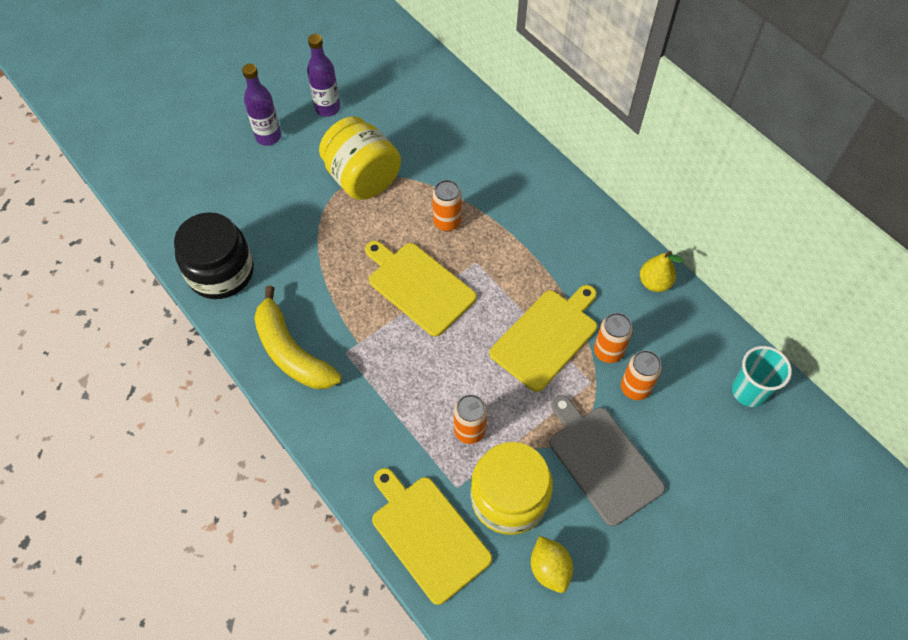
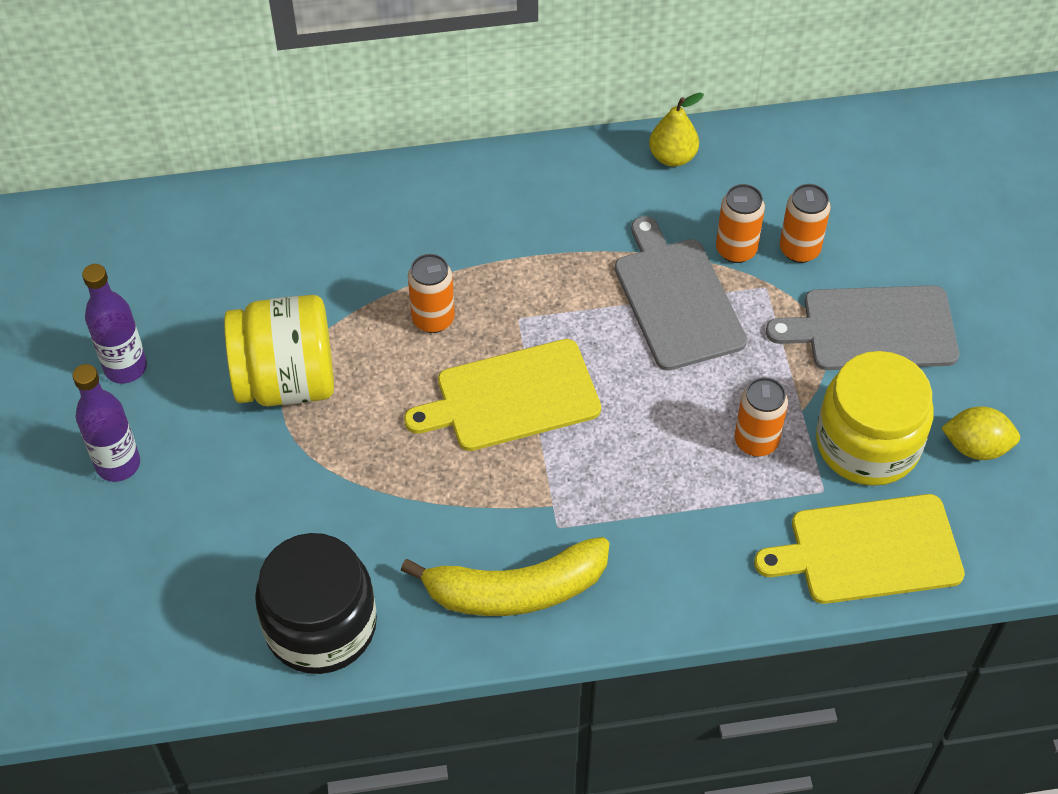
camera: 60 degrees left, 5 degrees down
yellow cutting board [490,285,597,392] -> grey cutting board [615,216,747,371]
turquoise cup [732,346,792,407] -> none

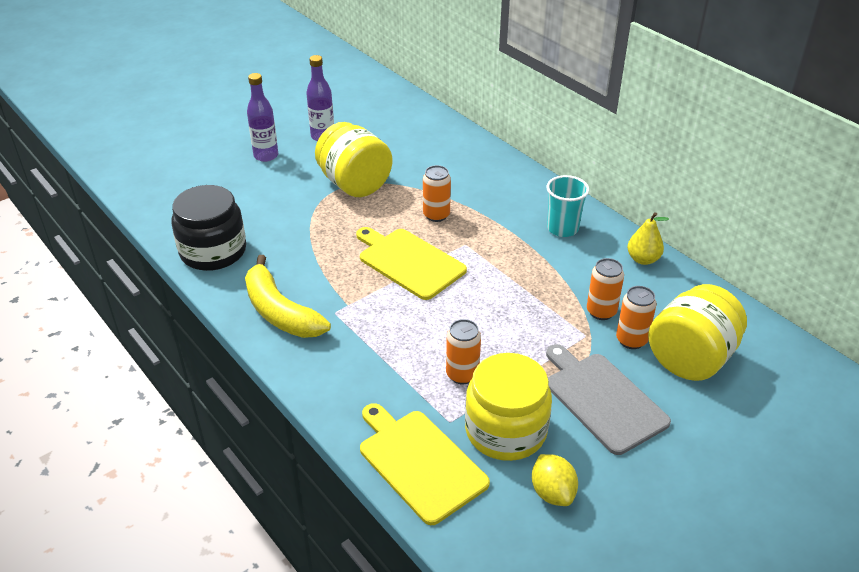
camera: 60 degrees right, 15 degrees down
grey cutting board [615,216,747,371] -> none
none -> turquoise cup [546,175,589,237]
none -> yellow jar [648,284,747,381]

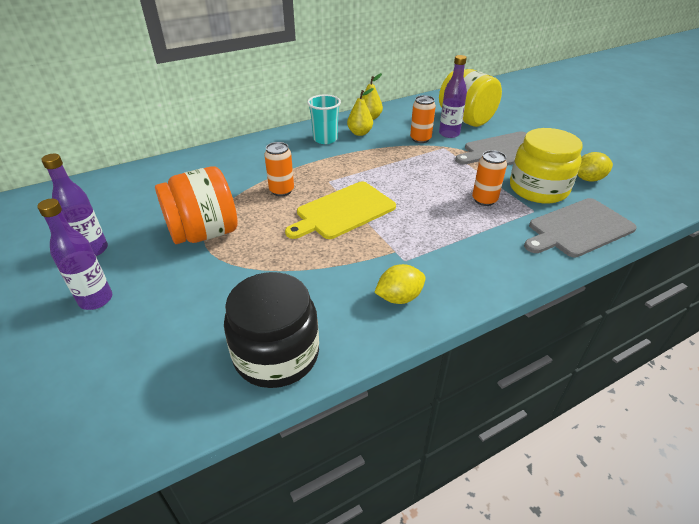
camera: 80 degrees left, 0 degrees up
yellow banana [245,255,331,338] -> yellow lemon [374,264,426,304]
yellow jar [315,122,393,197] -> orange jar [155,166,238,244]
yellow cutting board [360,403,490,525] -> grey cutting board [524,198,637,258]
orange can [616,286,656,349] -> purple bottle [439,55,467,138]
none -> yellow pear [347,88,374,136]

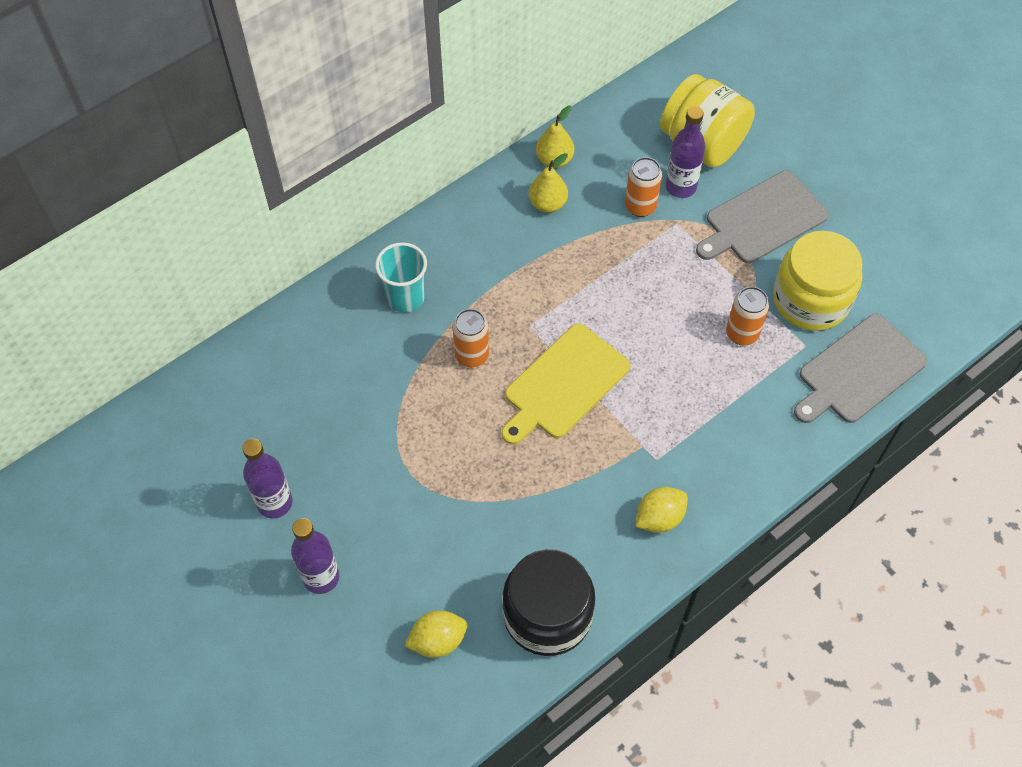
camera: 10 degrees left, 20 degrees up
orange jar [155,166,238,244] -> none
turquoise cup [307,94,341,144] -> turquoise cup moved to [375,242,427,312]
yellow lemon [578,152,613,182] -> yellow lemon moved to [405,610,468,658]

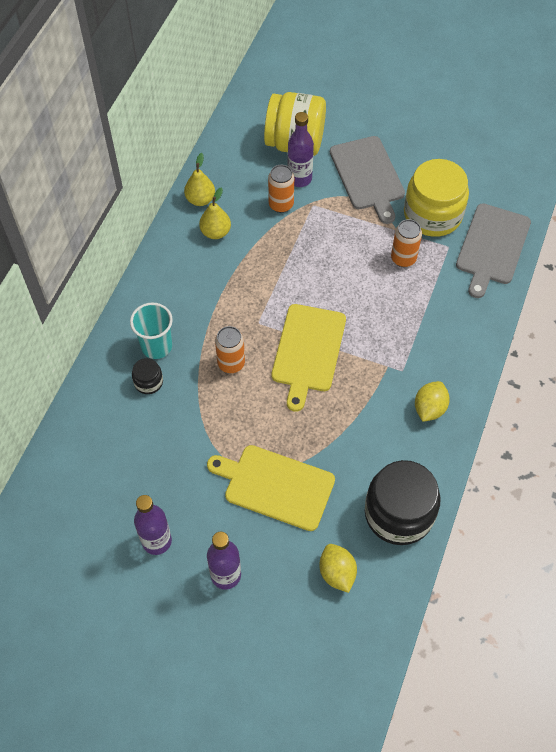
camera: 30 degrees left, 0 degrees up
yellow lemon [405,610,468,658] -> yellow lemon turned 60 degrees counterclockwise [319,544,357,593]
grey cutting board [696,170,829,263] -> grey cutting board turned 45 degrees counterclockwise [330,136,405,224]
none -> black jar [132,358,163,394]
none -> yellow cutting board [207,445,335,531]

